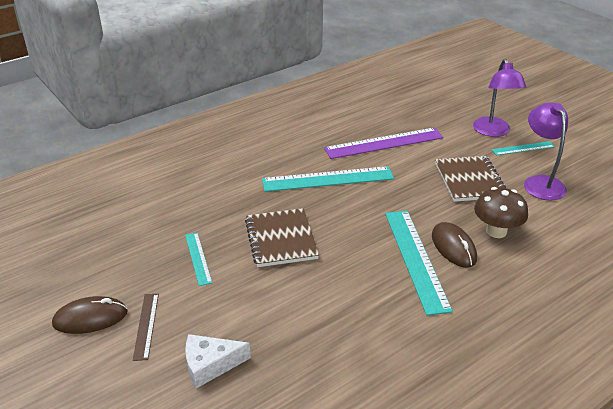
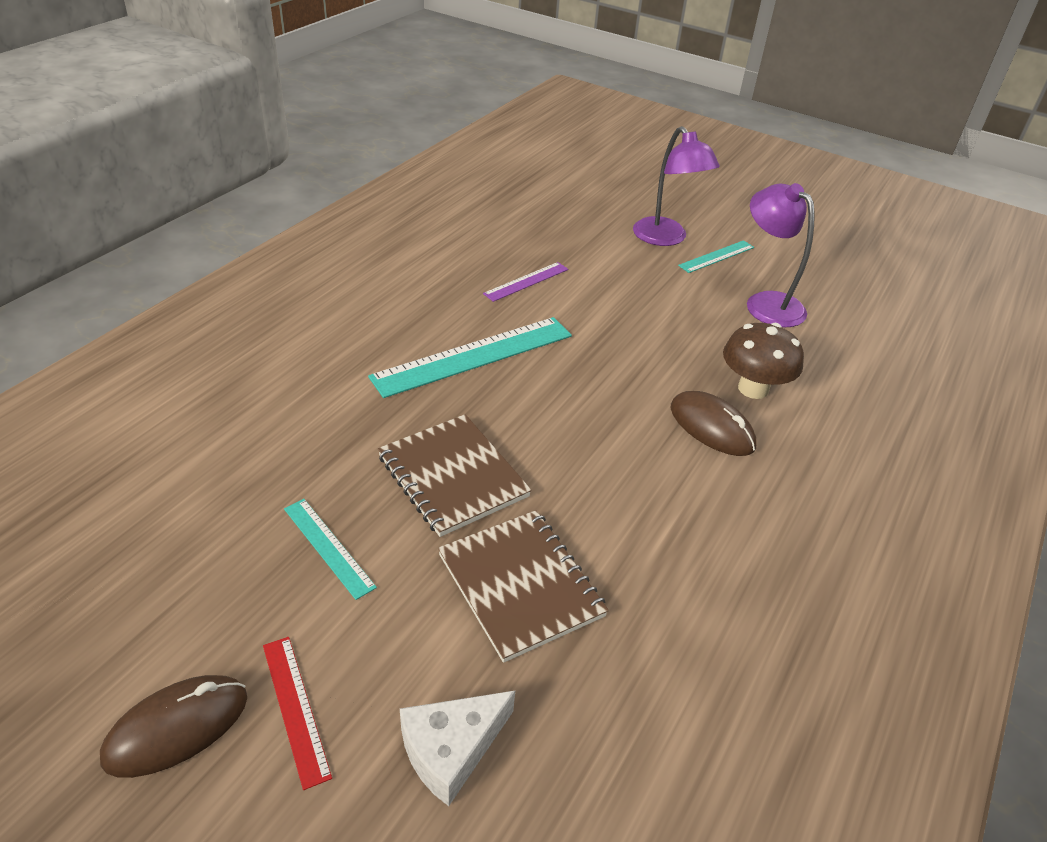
camera: 25 degrees left, 5 degrees up
brown ruler [133,294,159,361] -> red ruler [263,637,332,790]
purple ruler [324,128,443,159] -> purple ruler [483,262,568,302], size x0.52
turquoise ruler [385,211,453,316] -> none
brown notebook [435,156,506,202] -> brown notebook moved to [438,510,609,663]

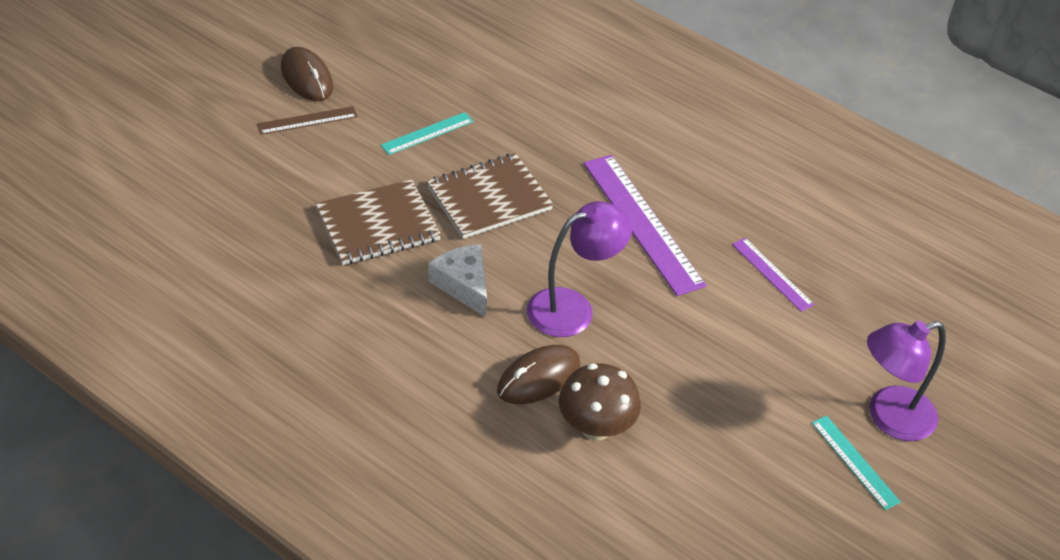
camera: 95 degrees right, 5 degrees up
red ruler [263,637,332,790] -> brown ruler [257,106,358,135]
turquoise ruler [368,317,572,398] -> purple ruler [583,155,707,296]
white cheese [400,691,515,806] -> white cheese moved to [428,244,487,317]
purple lamp [747,183,815,328] -> purple lamp moved to [527,201,632,337]

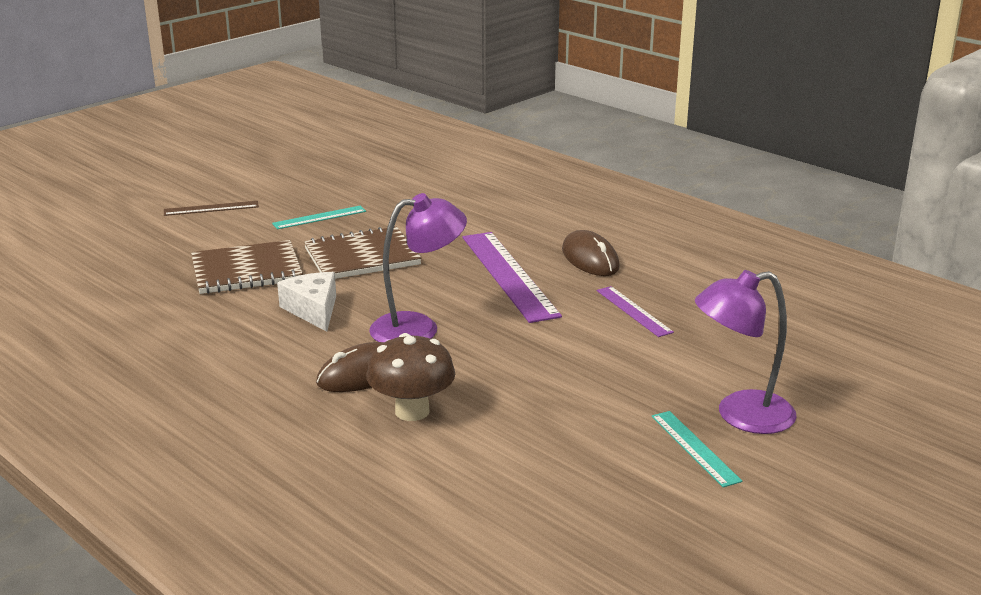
camera: 10 degrees right, 20 degrees down
brown mouse [281,47,333,101] -> brown mouse moved to [562,230,620,276]

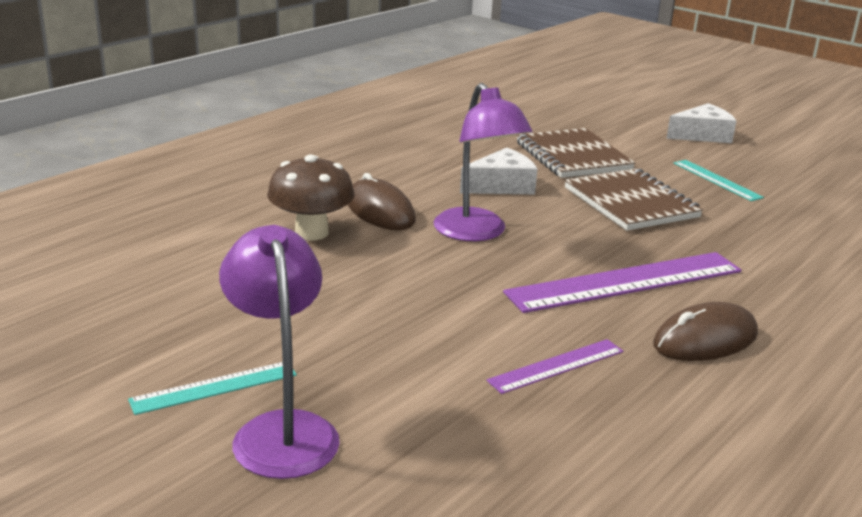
camera: 85 degrees right, 0 degrees up
brown ruler [164,201,259,216] -> white cheese [666,103,736,143]

